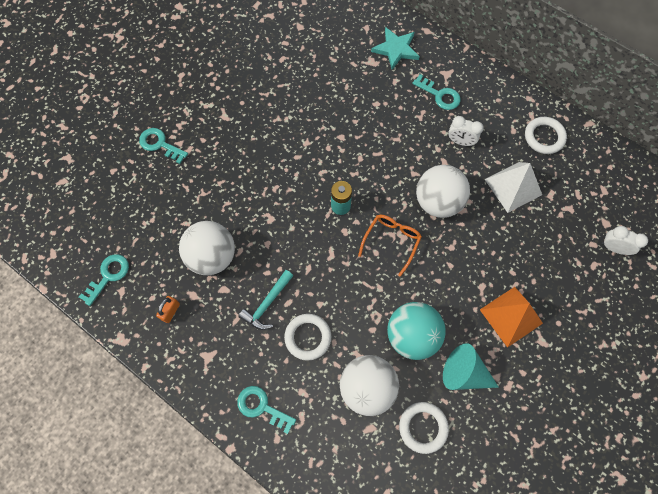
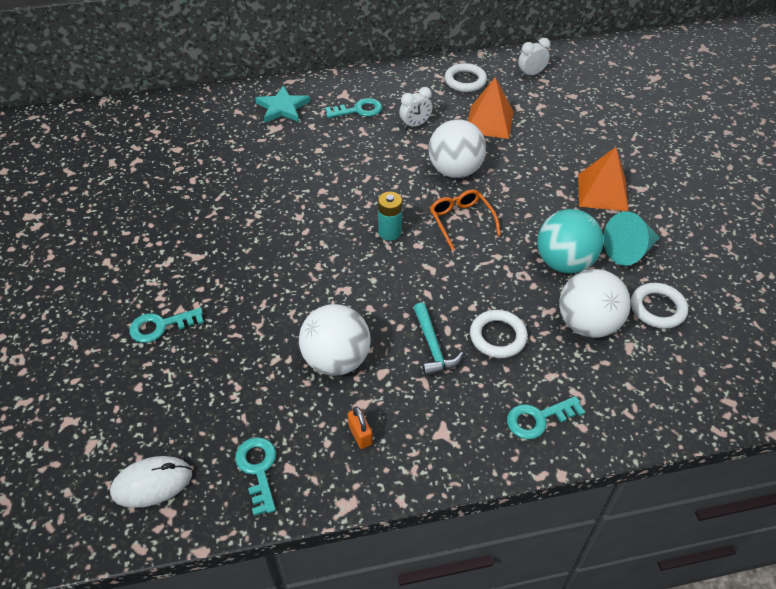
camera: 50 degrees left, 20 degrees down
white pyramid [485,162,542,213] -> orange pyramid [468,77,514,139]
white clock [602,226,648,255] -> white clock moved to [518,38,550,77]
none -> white mouse [110,456,192,508]

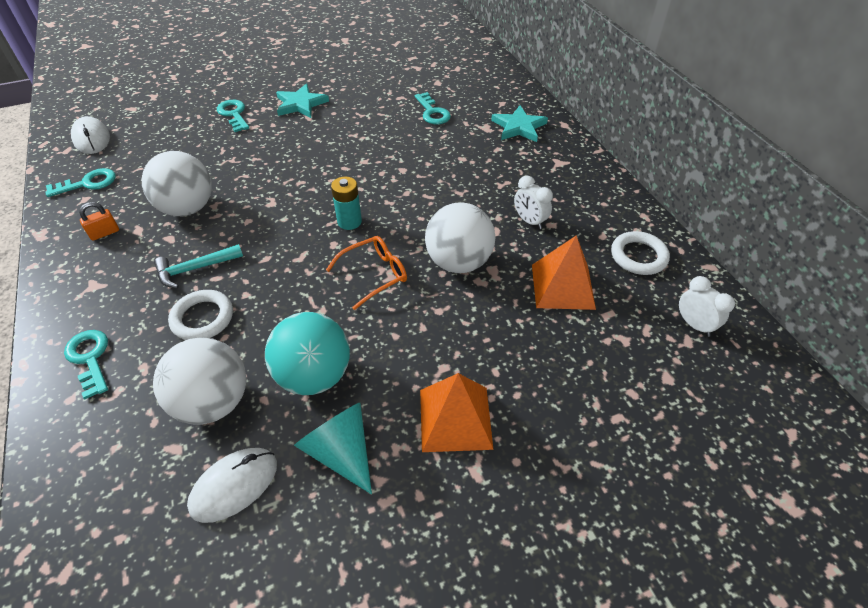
camera: 80 degrees right, 0 degrees up
turquoise key [325,98,382,118] -> turquoise key moved to [415,92,451,124]
white ring [631,283,688,329] -> white mouse [187,448,277,523]
none -> turquoise star [276,84,329,118]

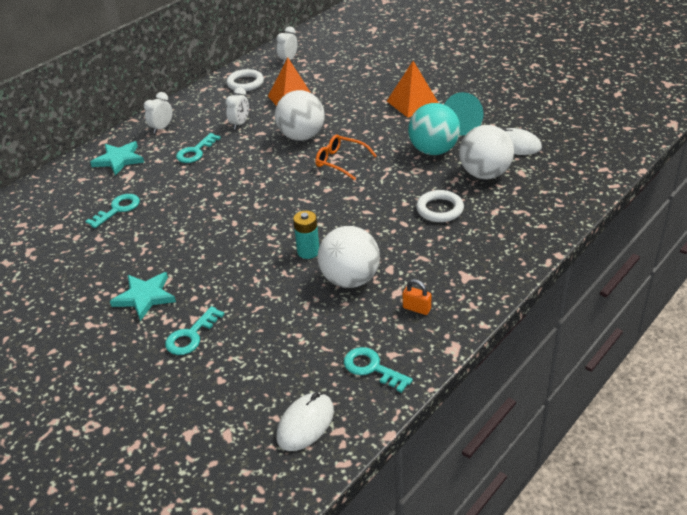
camera: 115 degrees left, 10 degrees down
turquoise key [64,330,108,399] -> turquoise key moved to [176,133,221,163]
turquoise hammer [154,244,243,288] -> none
turquoise battery [331,177,362,230] -> turquoise battery moved to [293,211,319,259]
none -> white clock [144,92,172,134]

